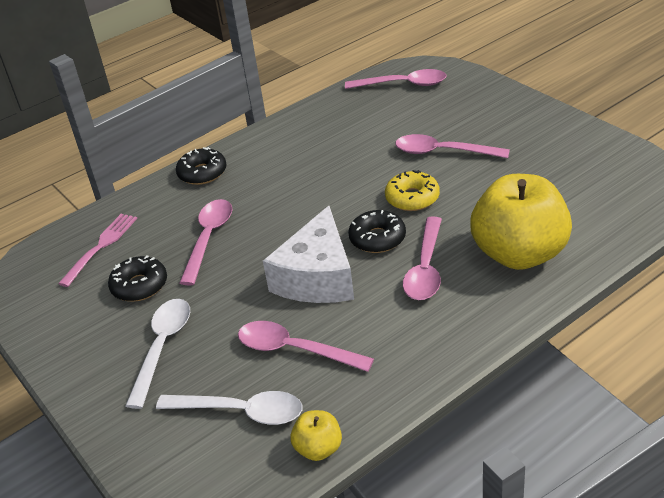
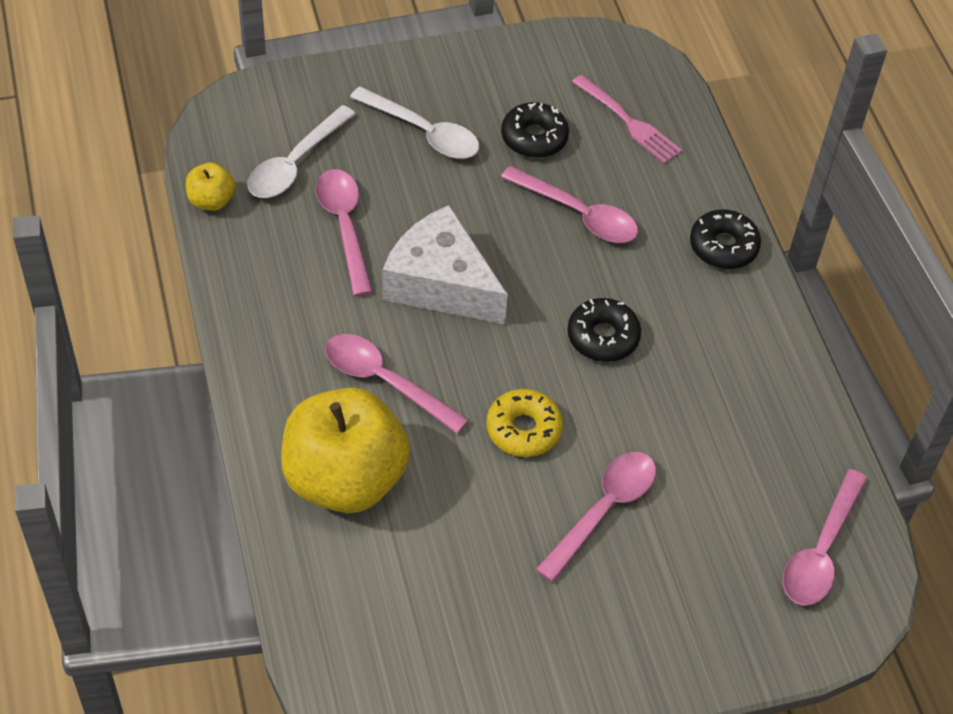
camera: 105 degrees right, 15 degrees up
pink spoon [238,321,374,372] -> pink spoon turned 60 degrees counterclockwise [315,169,373,296]
black donut [348,210,406,253] -> black donut moved to [567,298,641,362]

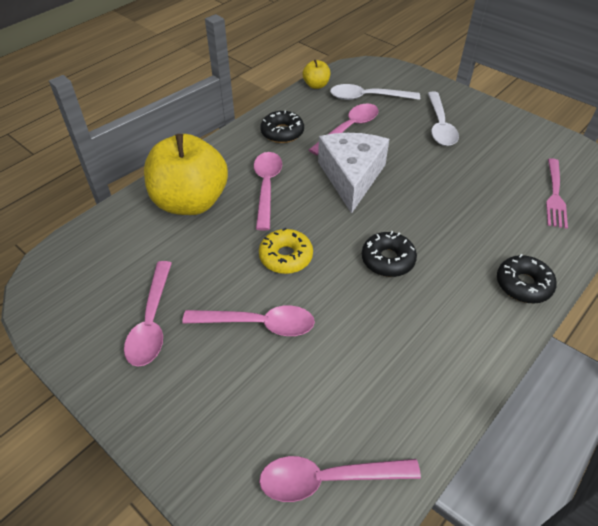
camera: 60 degrees right, 5 degrees down
black donut [501,102,569,158] -> black donut moved to [260,110,304,143]
pink spoon [501,166,638,243] -> pink spoon moved to [124,261,172,367]

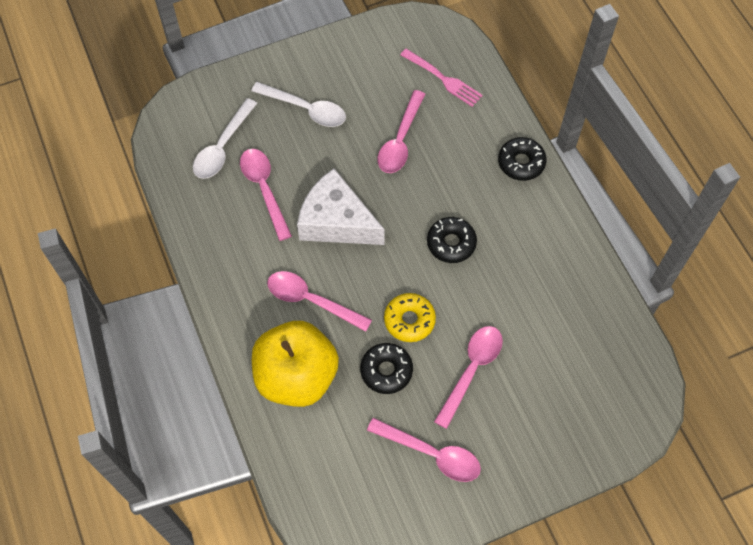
camera: 65 degrees left, 15 degrees up
pink spoon [259,456,421,502] -> pink spoon moved to [377,90,425,173]
black donut [260,110,304,143] -> black donut moved to [360,343,413,394]
yellow apple [303,60,330,89] -> none

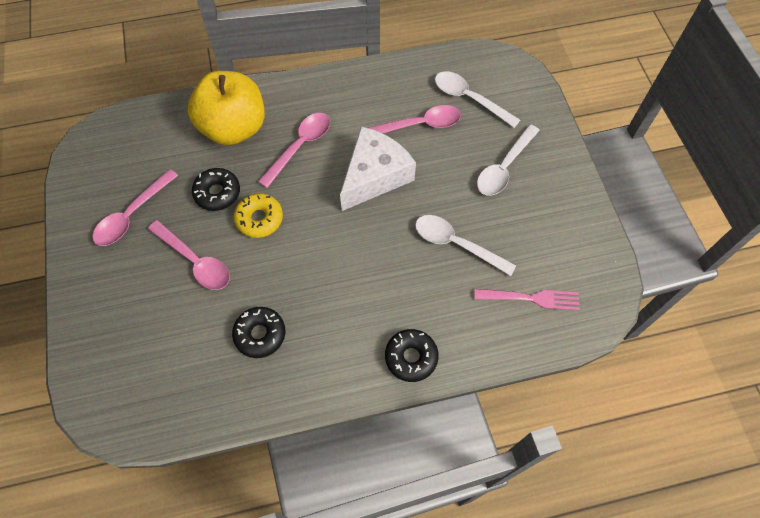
camera: 100 degrees right, 0 degrees up
pink spoon [377,90,425,173] -> white spoon [415,215,517,276]
pink fork [400,49,483,107] -> pink fork turned 135 degrees counterclockwise [475,289,580,311]
black donut [427,217,477,263] -> black donut moved to [232,307,285,358]

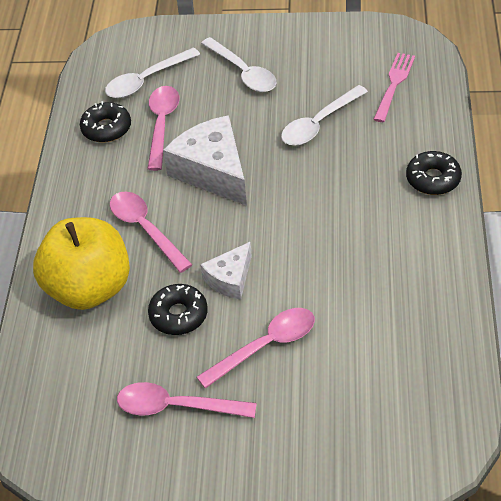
camera: 70 degrees left, 15 degrees down
pink spoon [92,169,178,246] -> pink spoon turned 135 degrees clockwise [117,382,257,418]
black donut [232,307,285,358] -> black donut moved to [80,101,131,143]
yellow donut [234,193,283,238] -> white cheese [200,242,252,300]

